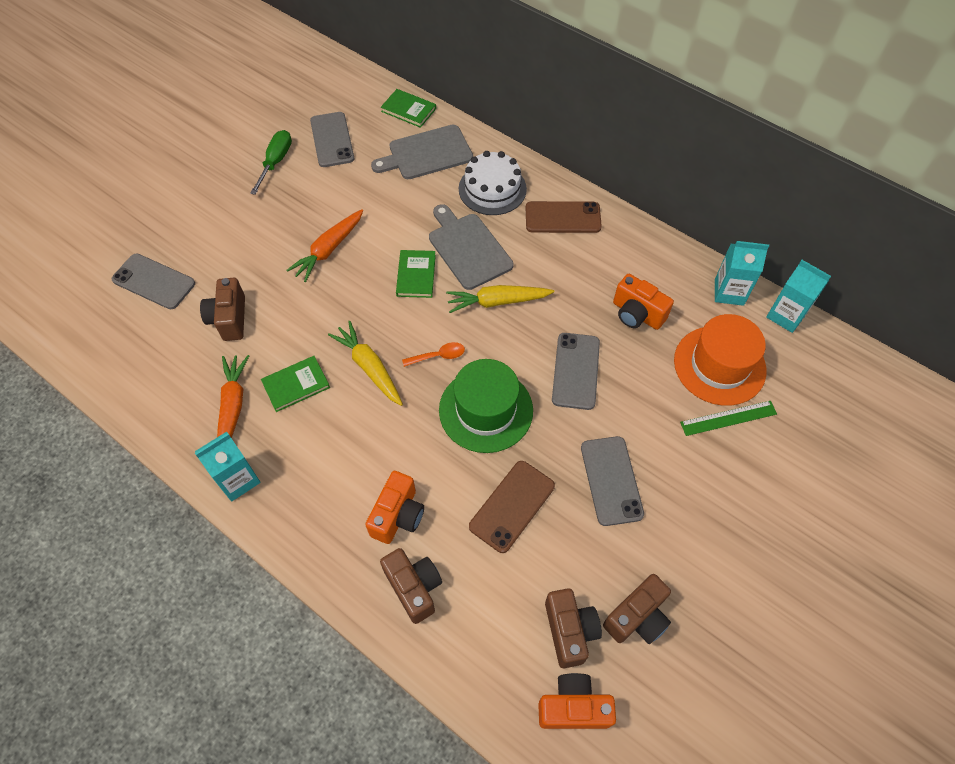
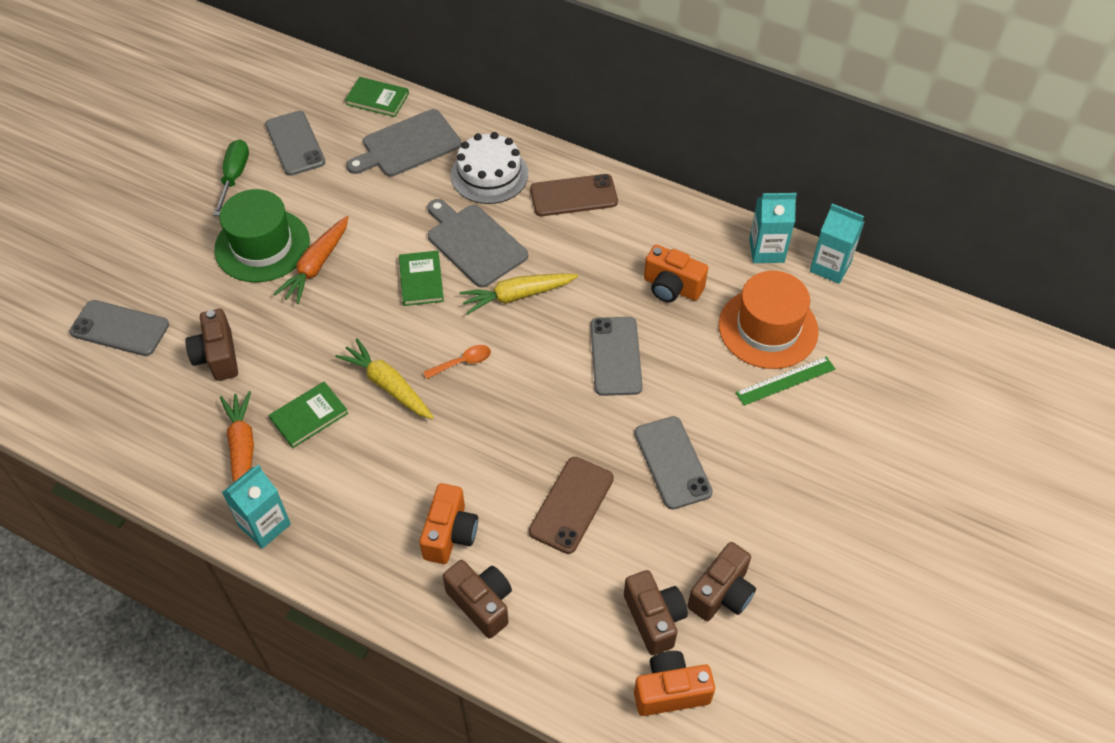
camera: 10 degrees left, 5 degrees down
green hat [439,359,533,453] -> green hat moved to [214,189,310,282]

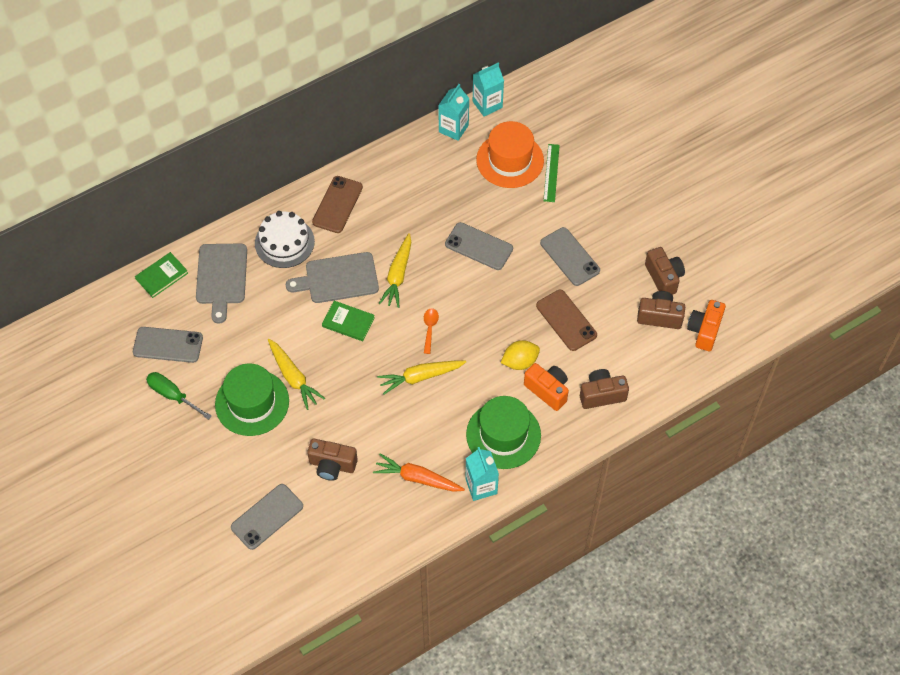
camera: 60 degrees left, 5 degrees up
green book [269,382,348,448] -> none
orange carrot [274,216,348,304] -> yellow carrot [268,339,325,410]
grey phone [635,416,713,509] -> grey phone turned 45 degrees clockwise [540,227,600,286]
orange camera [644,245,708,302] -> none
none -> green hat [466,396,541,469]
none -> yellow lemon [501,340,540,370]

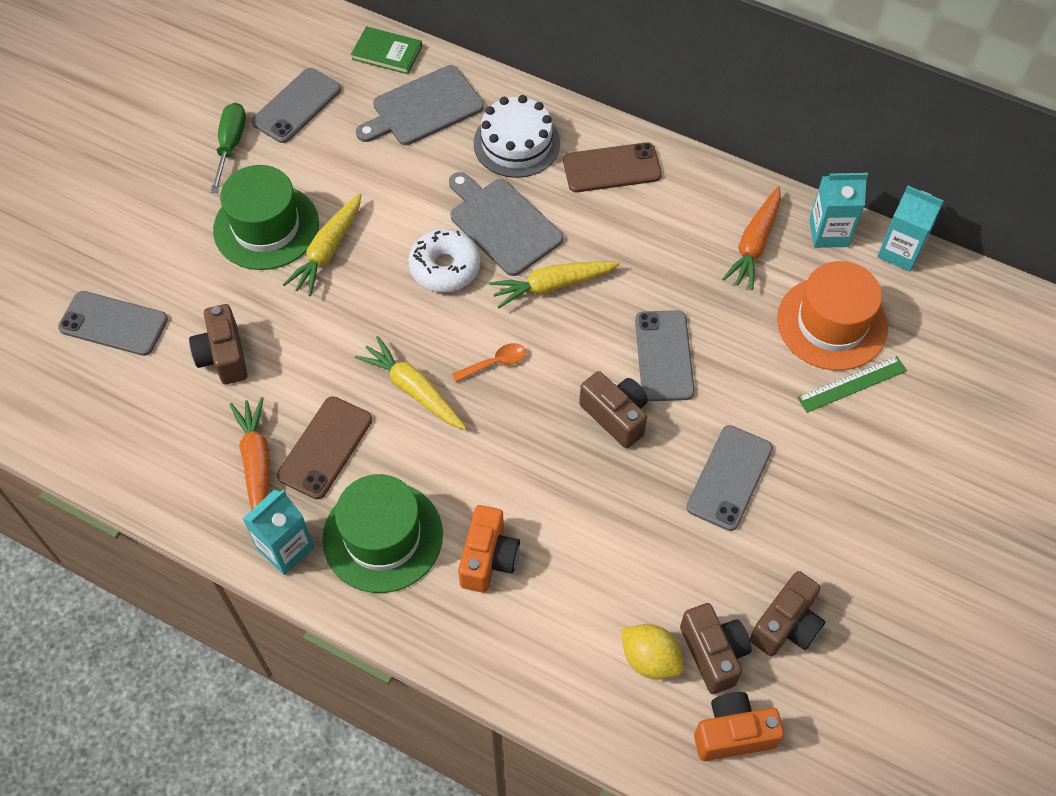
camera: 60 degrees right, 0 degrees up
grey phone [133,327,203,363] -> grey phone turned 60 degrees clockwise [251,68,341,143]
green book [322,301,375,341] -> white donut [408,229,481,292]
yellow lemon [501,340,540,370] -> yellow lemon moved to [621,624,684,679]
brown phone [536,290,597,351] -> brown phone moved to [277,396,372,499]
brown camera [580,369,629,409] -> brown camera moved to [579,371,648,449]
none -> orange carrot [722,186,781,290]

